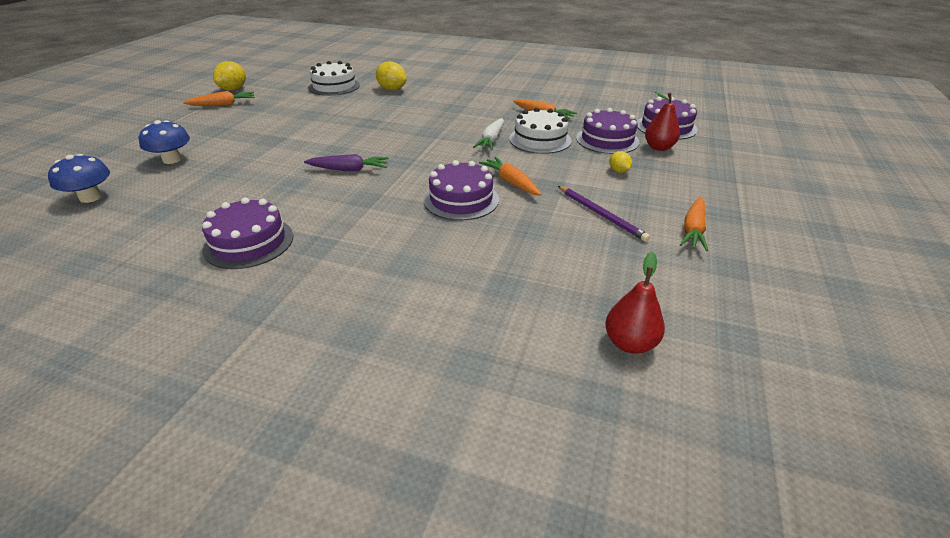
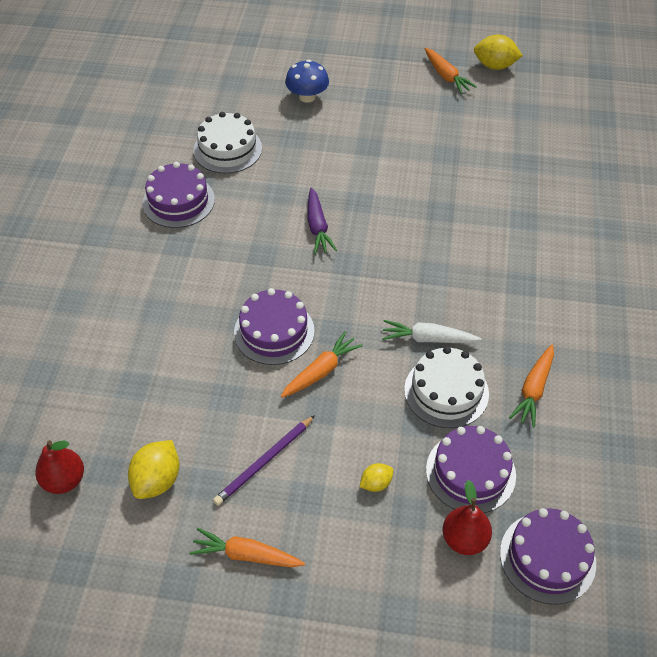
camera: 80 degrees right, 15 degrees up
blue mushroom [48,154,110,203] -> none
white cake [308,61,360,96] -> white cake moved to [193,112,262,174]
yellow lemon [376,61,407,90] -> yellow lemon moved to [128,440,179,499]

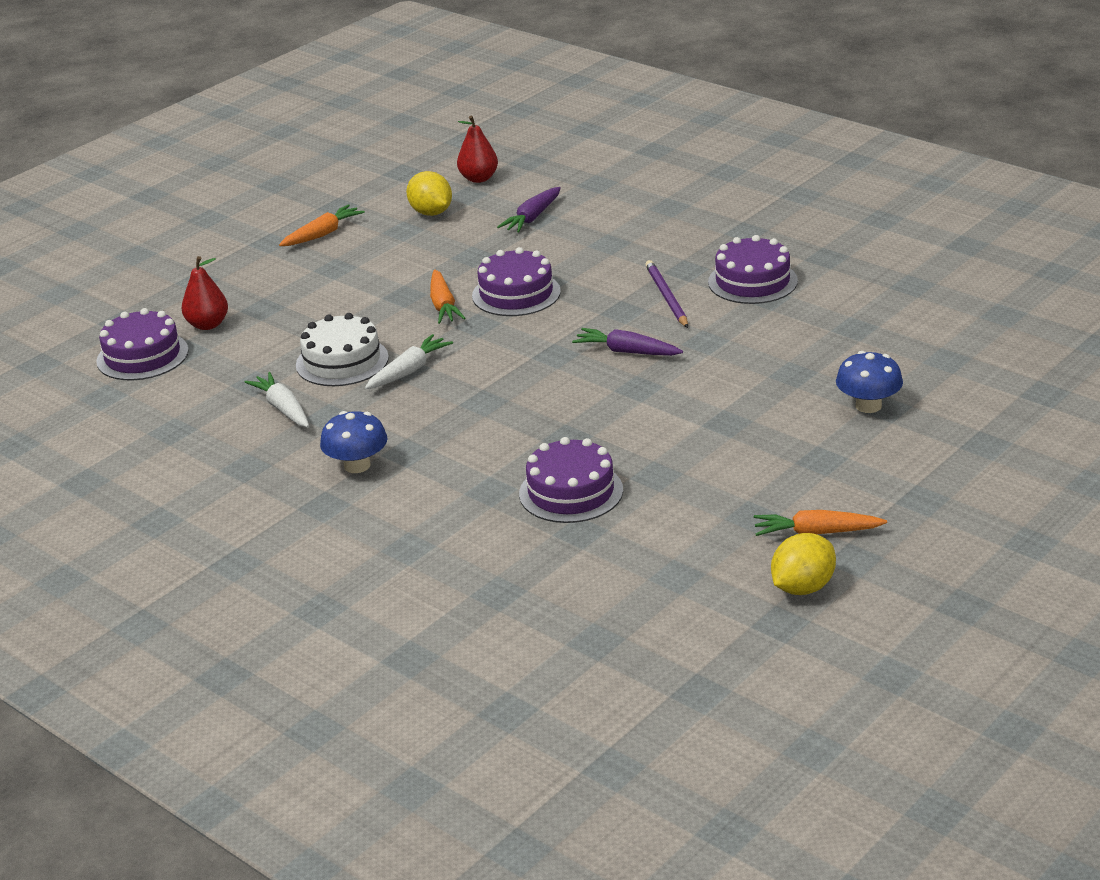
camera: 125 degrees right, 20 degrees down
white cake [193,112,262,174] -> none
purple pencil [213,415,315,506] -> purple pencil moved to [645,260,688,328]
yellow lemon [360,463,393,492] -> none
purple cake [426,426,516,513] -> purple cake moved to [519,437,623,523]
orange carrot [509,345,554,427] -> white carrot [244,372,309,427]
none -> blue mushroom [320,411,387,473]
none -> purple carrot [497,187,561,233]

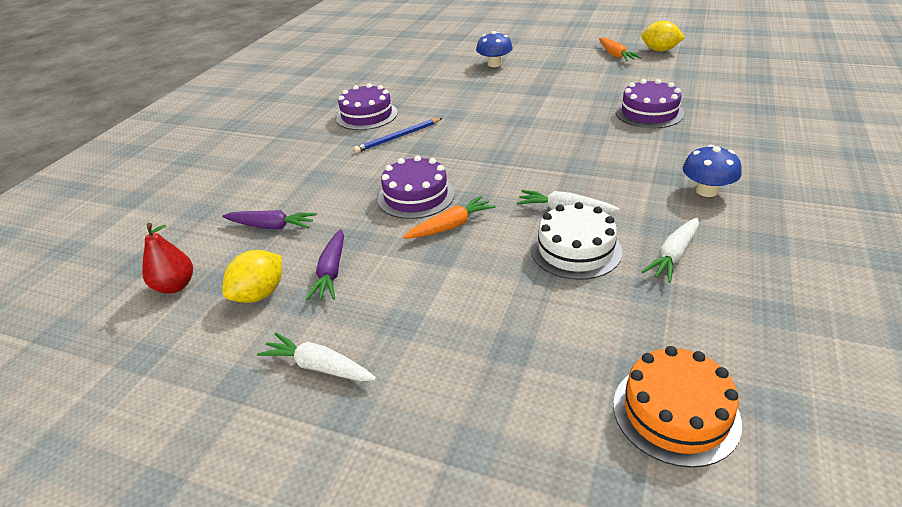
camera: 110 degrees left, 5 degrees up
purple cake [96,308,189,380] -> orange cake [613,346,742,468]
red pear [182,256,228,330] -> none
orange carrot [279,204,365,246] -> white carrot [257,333,376,381]
purple carrot [572,328,683,356] -> purple carrot moved to [306,229,344,301]
purple pencil [645,260,688,328] -> blue pencil [354,118,442,153]

